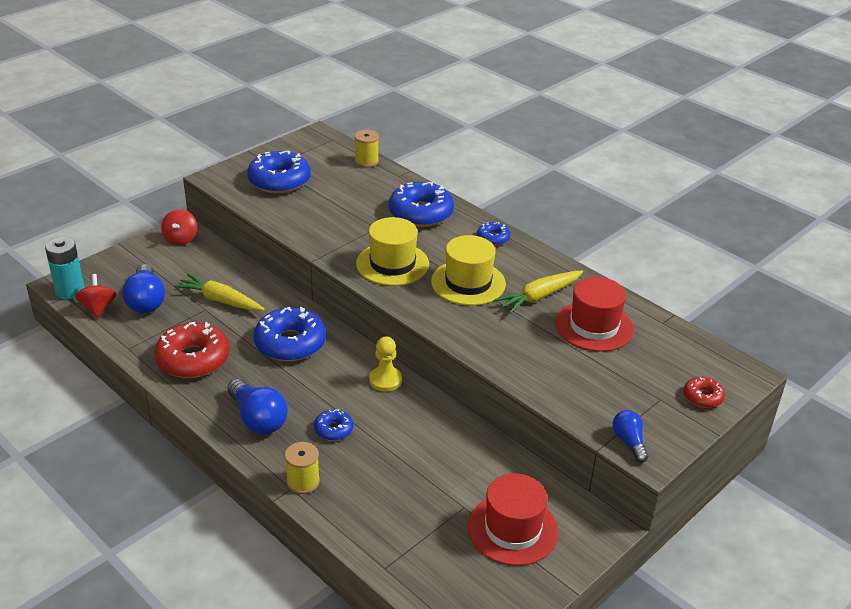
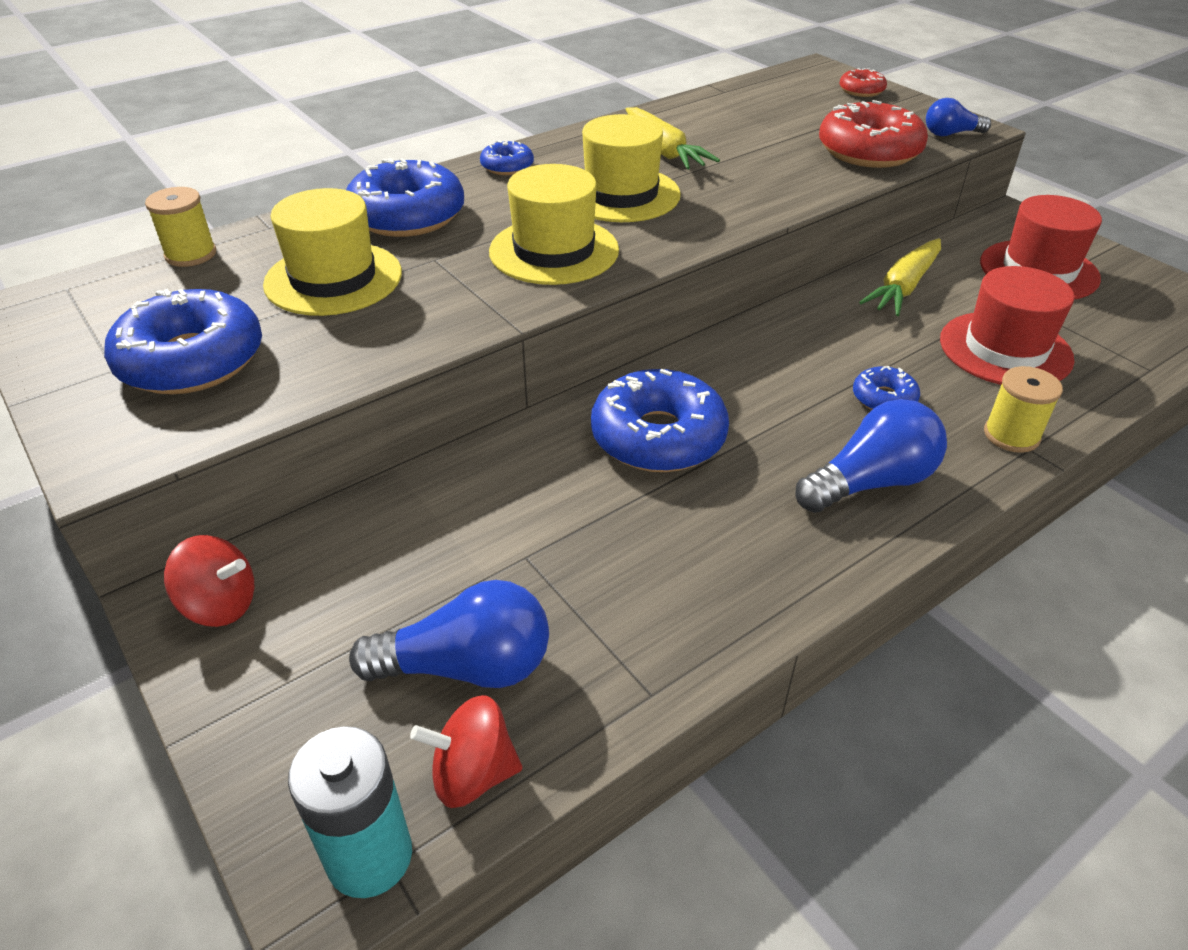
camera: 80 degrees left, 5 degrees up
red donut [154,322,230,378] -> red donut moved to [819,100,928,168]
yellow carrot [174,274,265,311] -> yellow carrot moved to [859,238,941,316]
yellow pawn [369,336,402,392] -> none
red hat [555,277,634,352] -> red hat moved to [940,266,1075,385]
none -> yellow hat [263,188,402,316]

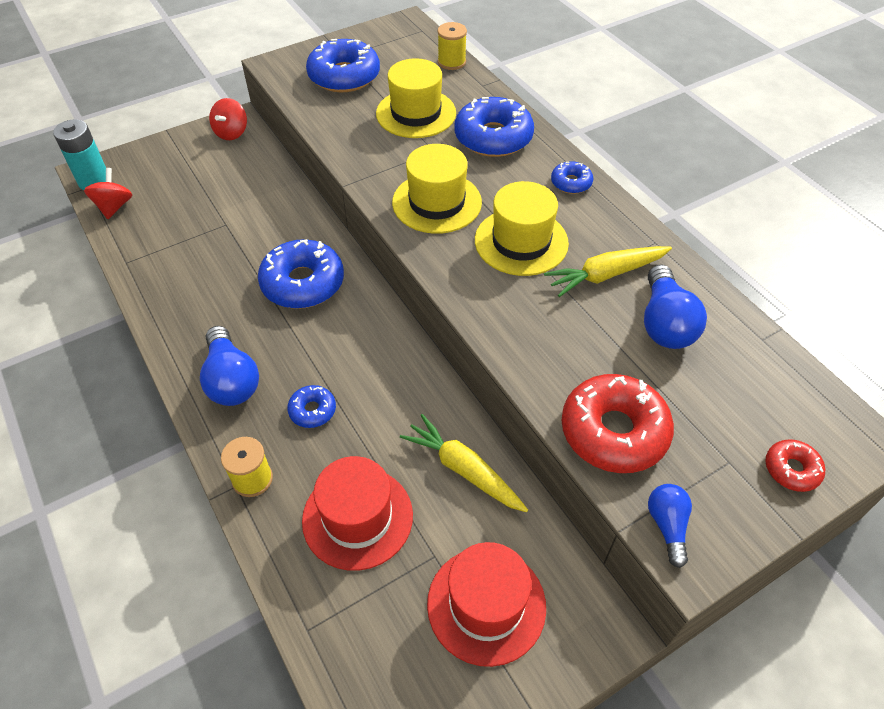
camera: 95 degrees right, 10 degrees up
blue light bulb [349,580,549,688] -> blue light bulb moved to [644,265,707,349]

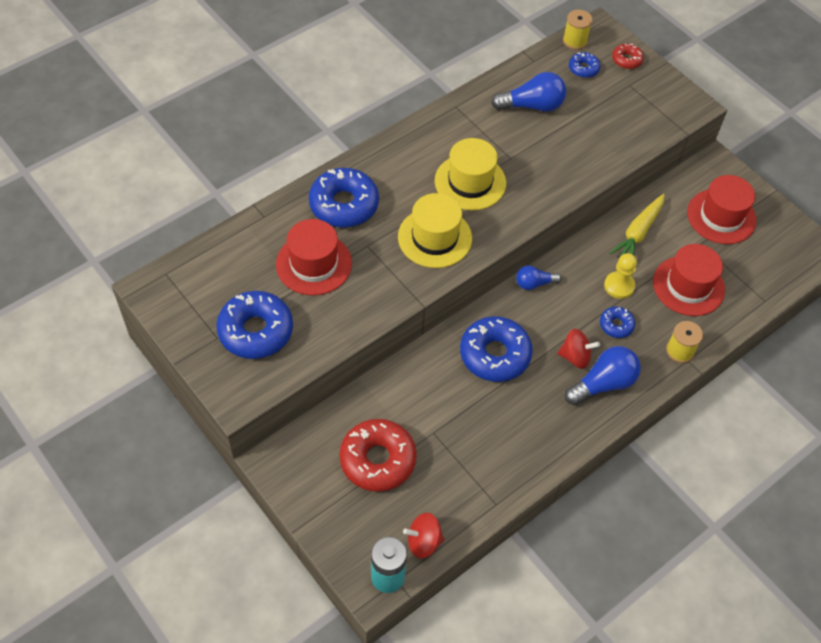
camera: 100 degrees left, 5 degrees up
red spinning top [209,98,247,140] -> red spinning top moved to [557,329,600,369]
yellow hat [376,58,456,138] -> red hat [276,219,352,295]
yellow spool [438,22,467,70] -> yellow spool moved to [563,10,592,50]
yellow carrot [544,246,672,297] -> none
blue donut [551,161,593,194] -> blue donut moved to [569,52,601,78]
red donut [561,374,674,473] -> red donut moved to [339,419,417,492]
blue light bulb [648,484,692,568] -> blue light bulb moved to [516,266,561,290]
none -> yellow pawn [604,253,637,299]

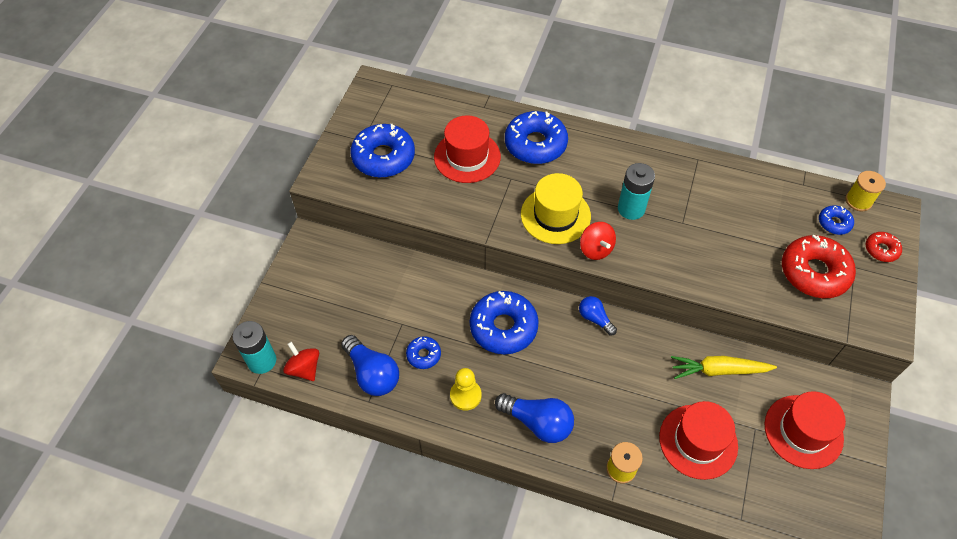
camera: 60 degrees right, 0 degrees up
red donut [339,419,417,492] -> red donut moved to [782,235,856,299]
yellow hat [435,138,506,210] -> turquoise battery [618,163,655,220]
blue light bulb [491,72,566,112] -> blue light bulb moved to [341,335,399,396]
red spinning top [557,329,600,369] -> red spinning top moved to [580,222,616,260]
blue donut [600,307,635,338] -> blue donut moved to [406,336,441,369]
yellow pawn [604,253,637,299] -> yellow pawn moved to [450,368,482,411]

